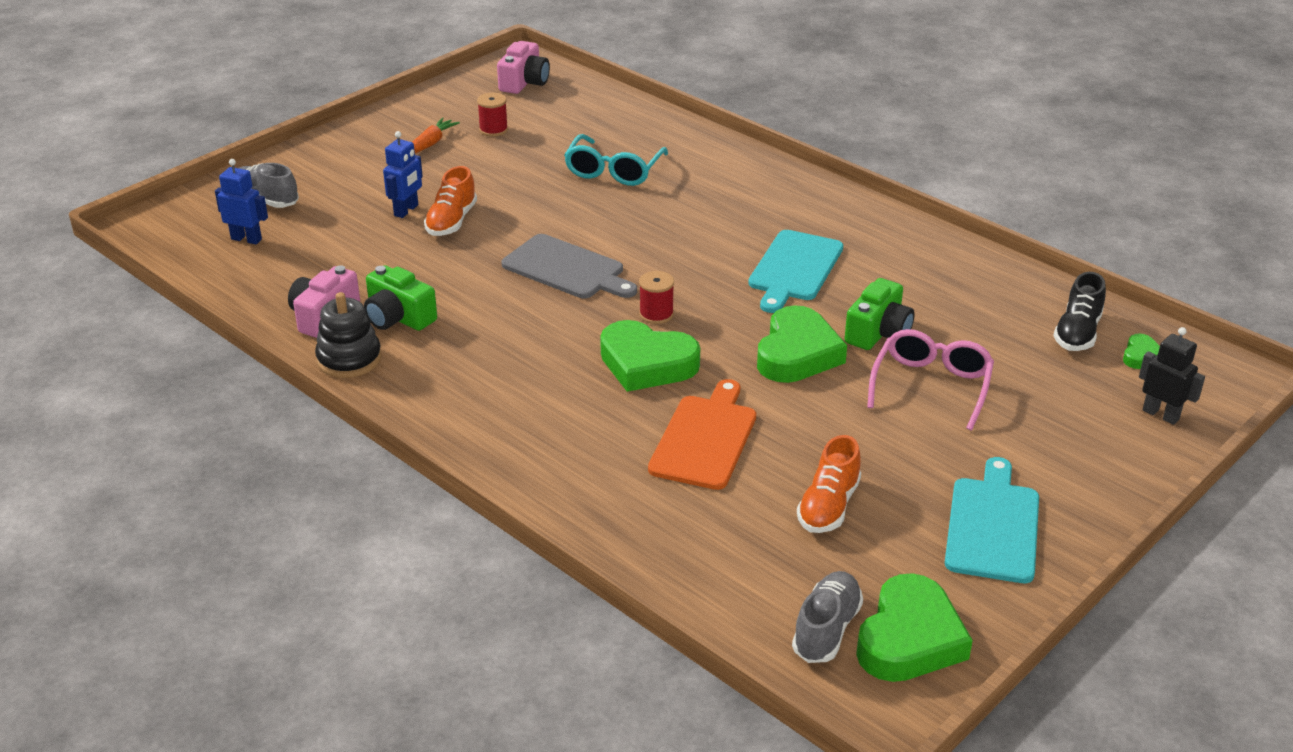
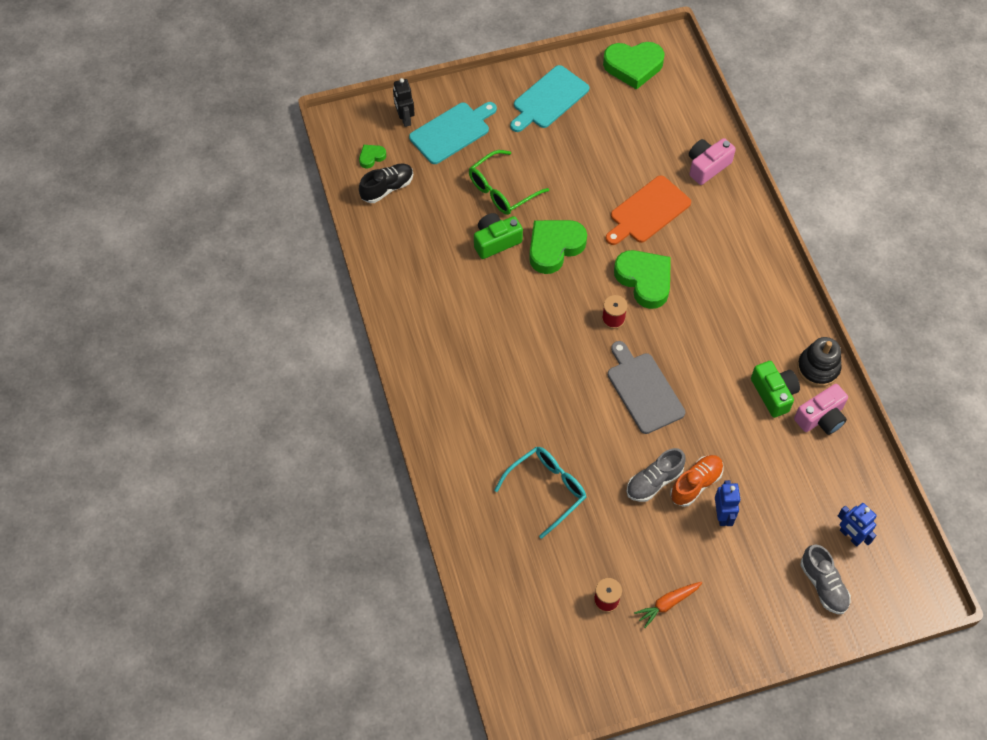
camera: 150 degrees left, 25 degrees up
blue robot [383,131,423,218] -> blue robot turned 120 degrees clockwise [715,480,741,526]
pink camera [497,41,550,94] -> pink camera moved to [689,138,736,185]
turquoise cutting board [748,230,843,313] -> turquoise cutting board moved to [409,102,497,164]
grey shoe [792,571,863,663] -> grey shoe moved to [627,448,686,502]
orange shoe [797,435,861,533] -> none
green heart [856,573,973,682] -> green heart turned 150 degrees counterclockwise [603,42,665,90]
pink glasses [867,329,994,430] -> green glasses [469,150,549,215]

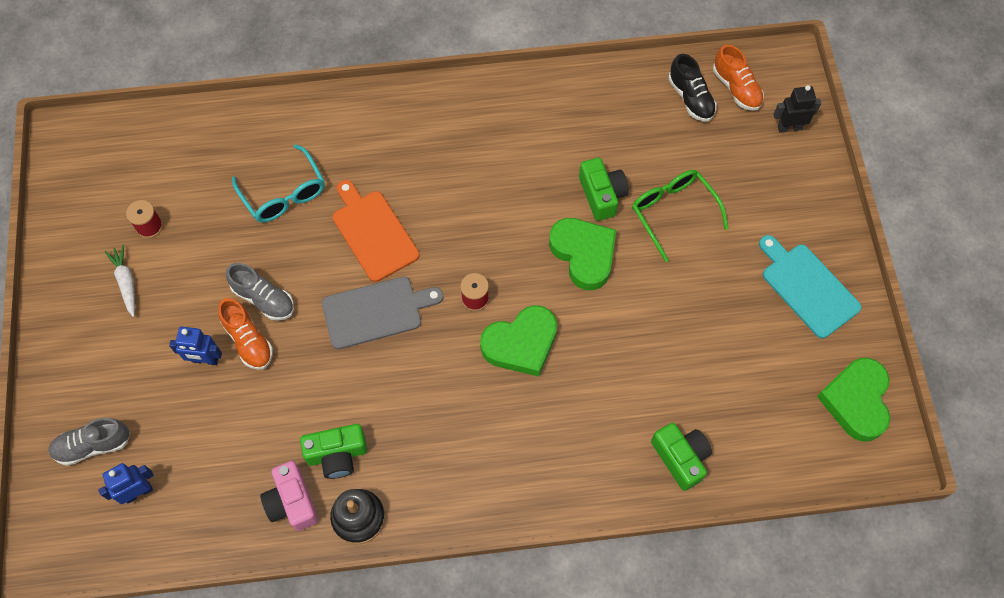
camera: 100 degrees right, 5 degrees up
green heart [359,145,386,168] -> orange shoe [713,45,764,111]
turquoise cutting board [409,102,497,164] -> none
orange cutting board [606,176,691,245] -> orange cutting board moved to [332,180,420,282]
grey shoe [627,448,686,502] -> grey shoe turned 150 degrees clockwise [226,263,294,321]
orange carrot [634,582,702,628] -> white carrot [105,244,135,317]
pink camera [689,138,736,185] -> green camera [651,423,712,491]

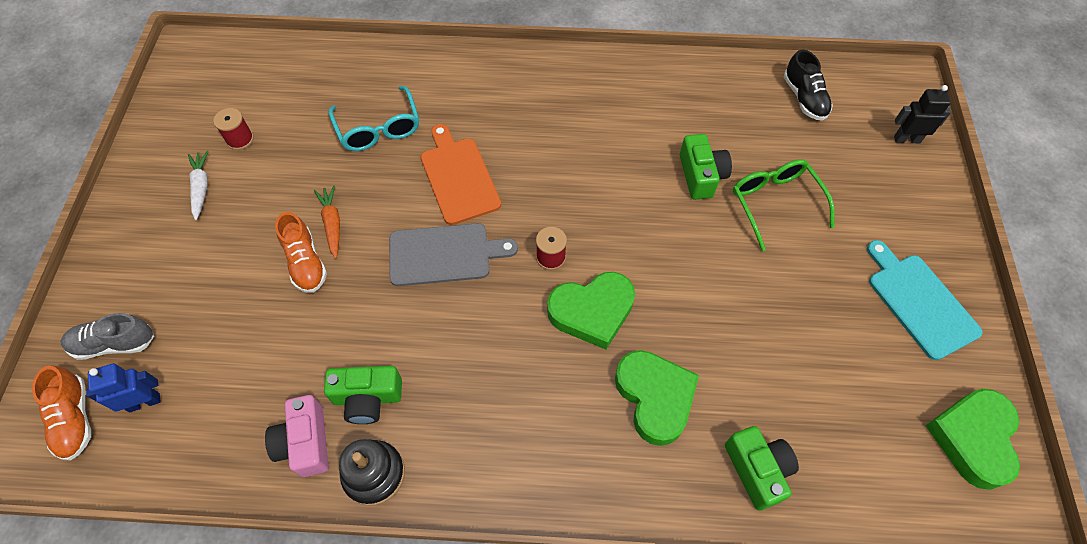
camera: 10 degrees right, 5 degrees down
blue robot [169,327,222,365] -> none
grey shoe [226,263,294,321] -> orange carrot [314,185,340,259]
green heart [549,218,616,290] -> green heart moved to [615,350,699,446]
orange shoe [713,45,764,111] -> orange shoe moved to [32,366,91,461]

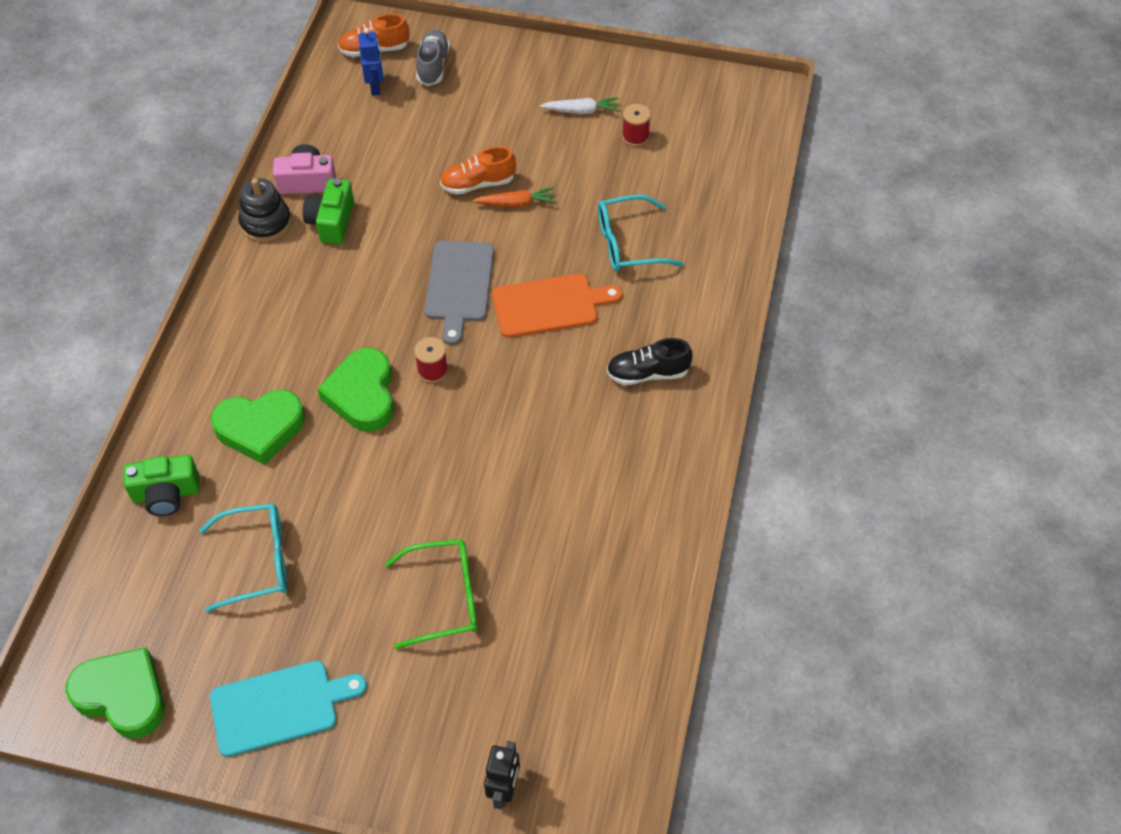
camera: 100 degrees right, 5 degrees down
green camera [680,134,732,200] -> none
black shoe [784,50,833,121] -> black shoe moved to [607,338,693,385]
none -> turquoise glasses [199,503,287,612]

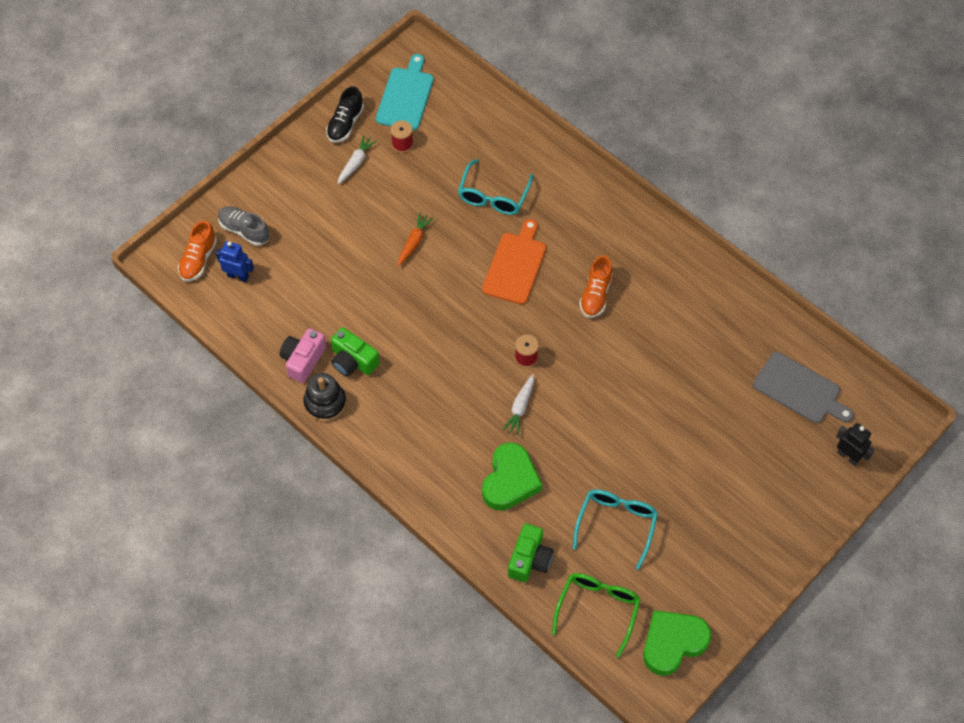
camera: 60 degrees left, 5 degrees up
turquoise cutting board [210,661,367,757] -> turquoise cutting board moved to [376,54,434,131]
green heart [317,348,394,432] -> white carrot [502,374,534,435]
green glasses [385,539,478,649] -> green glasses moved to [552,573,641,658]
grey cutting board [425,241,494,345] -> grey cutting board moved to [753,352,854,423]
orange shoe [440,146,516,195] -> orange shoe moved to [579,256,613,318]
black shoe [607,338,693,385] -> black shoe moved to [326,86,364,143]

